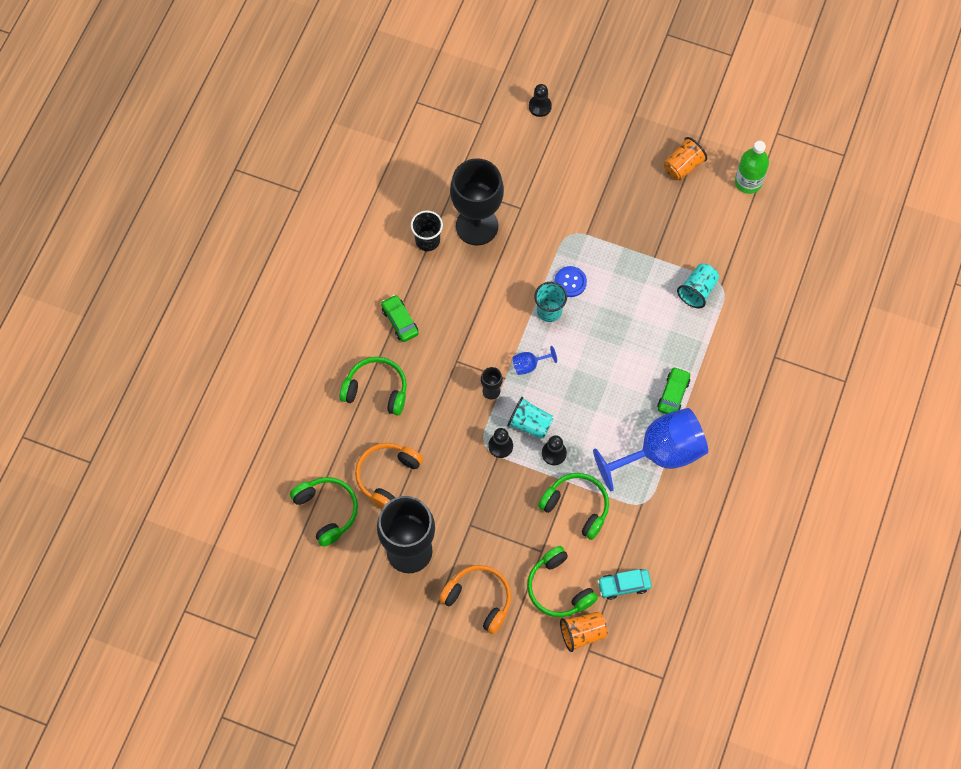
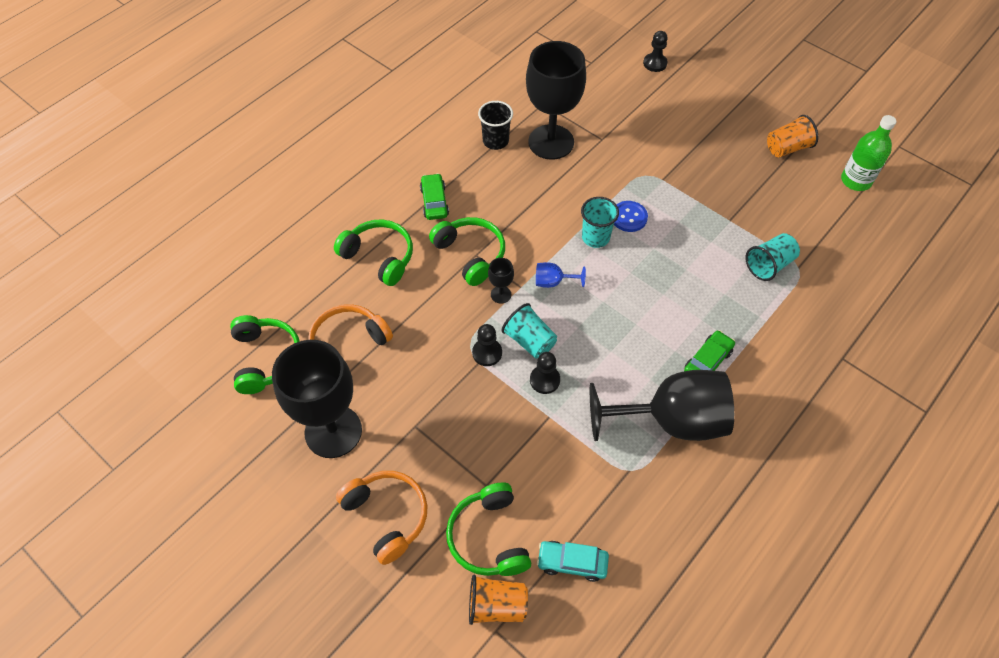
camera: 20 degrees right, 10 degrees down
green headphones [538,473,609,540] -> green headphones moved to [429,217,505,286]
blue goblet [593,408,708,491] -> black goblet [590,370,734,441]

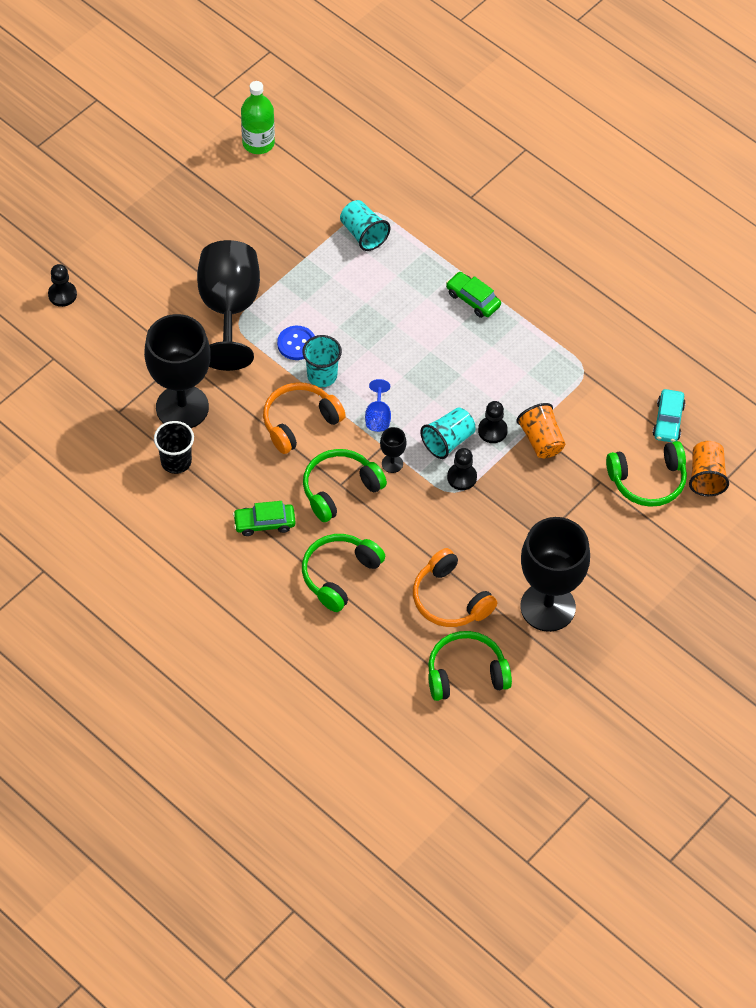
camera: 90 degrees left, 0 degrees up
orange headphones [336,471,428,565] -> orange headphones moved to [263,382,346,454]
black goblet [590,370,734,441] -> black goblet moved to [197,240,260,371]
orange cup [767,115,818,157] -> orange cup moved to [516,403,565,458]

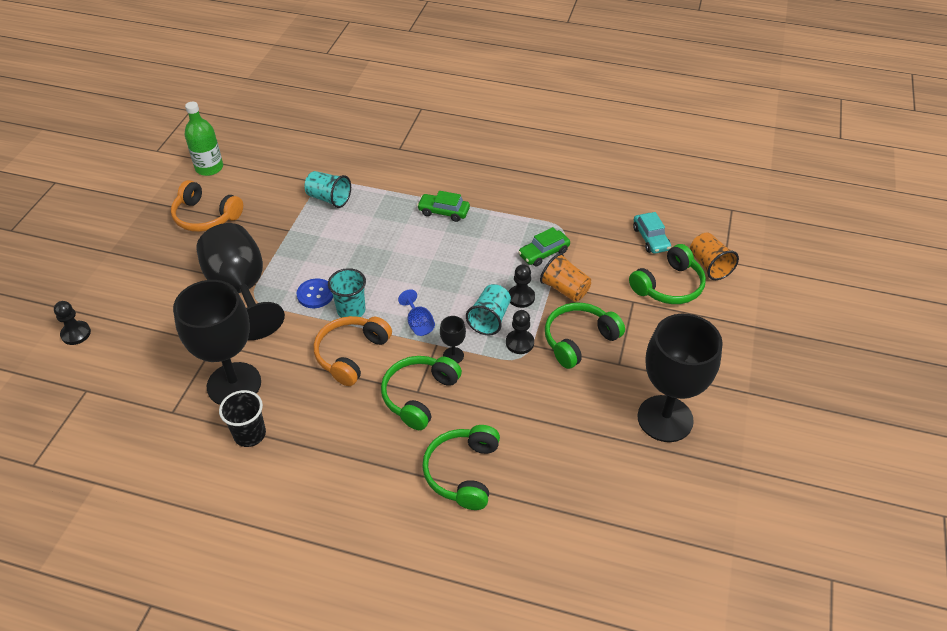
camera: 25 degrees left, 10 degrees down
green car [233,501,296,536] -> green car moved to [518,227,570,266]
orange headphones [413,548,497,627] -> orange headphones moved to [171,180,243,232]
green headphones [428,631,512,701] -> green headphones moved to [545,303,625,369]

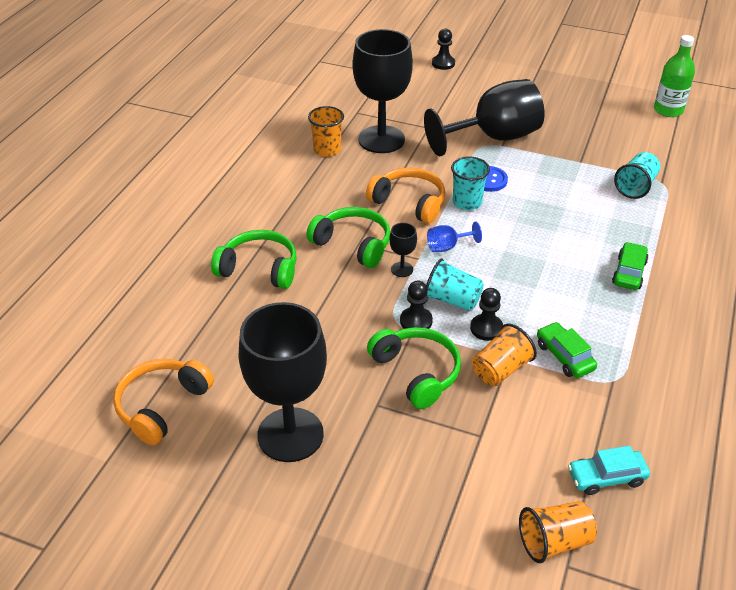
camera: 95 degrees right, 5 degrees down
orange headphones [171,180,243,232] -> orange headphones moved to [113,359,214,445]
black cup [219,390,266,447] -> orange cup [308,106,344,157]
green headphones [629,244,706,304] -> none

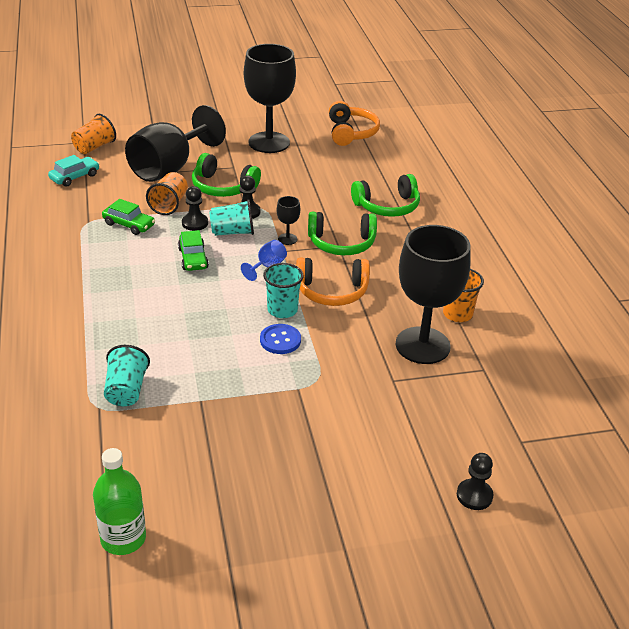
camera: 145 degrees right, 5 degrees down
black goblet [424,79,545,156] -> black goblet moved to [125,105,226,182]
green car [612,242,649,290] -> green car moved to [178,230,209,271]

